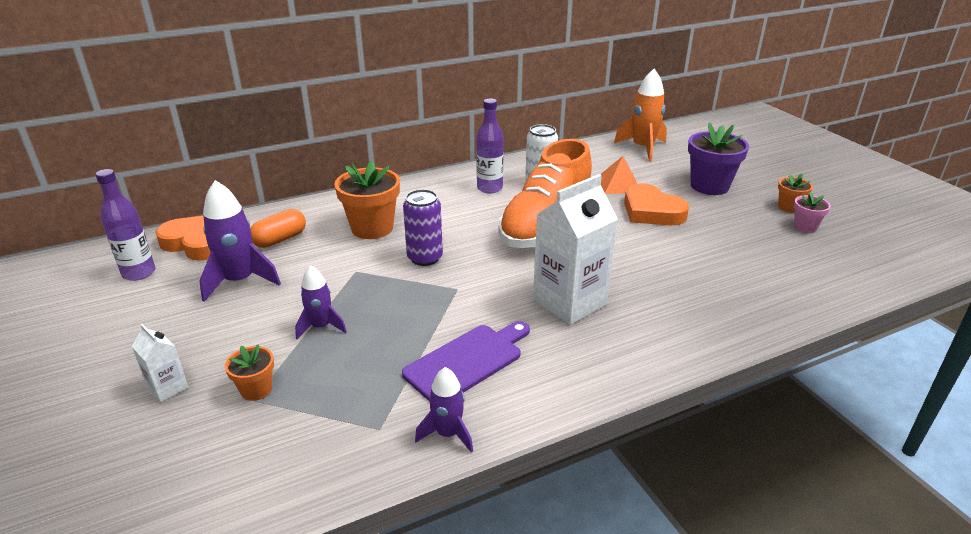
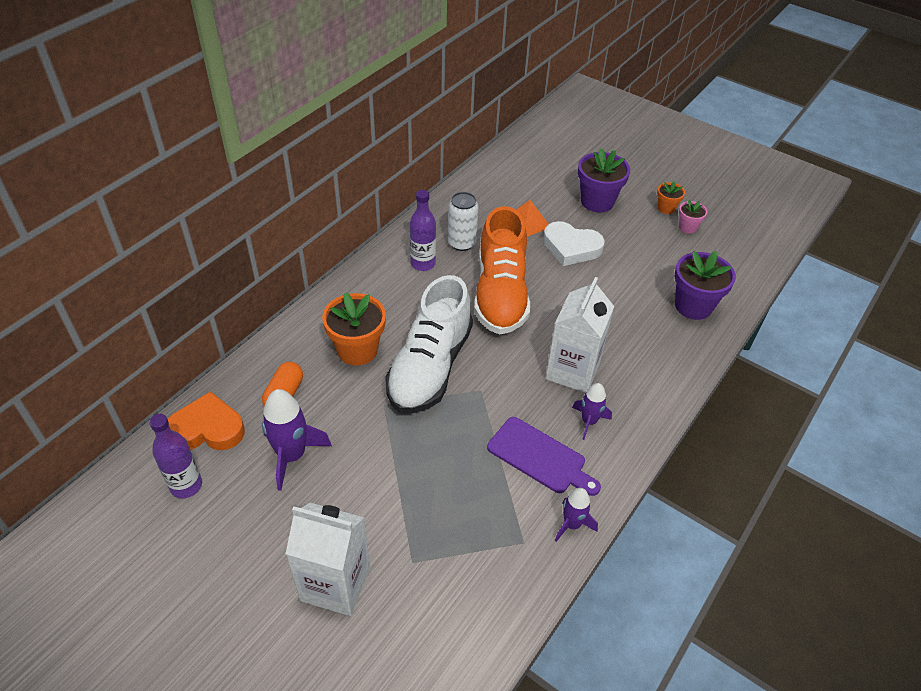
camera: 30 degrees left, 15 degrees up
white carton [132,324,189,402] -> white carton [285,502,370,616], size x2.12
orange flower pot [225,344,274,401] -> none
purple rocket [295,265,347,339] -> purple rocket moved to [572,383,612,440]
purple cutting board [402,321,530,402] -> purple cutting board turned 105 degrees clockwise [487,417,601,496]
purple can [403,189,443,266] -> white shoe [385,275,473,413]
orange rocket [614,69,667,162] -> none
orange heart [624,183,689,225] -> white heart [543,221,605,266]
none -> purple flower pot [675,251,736,320]

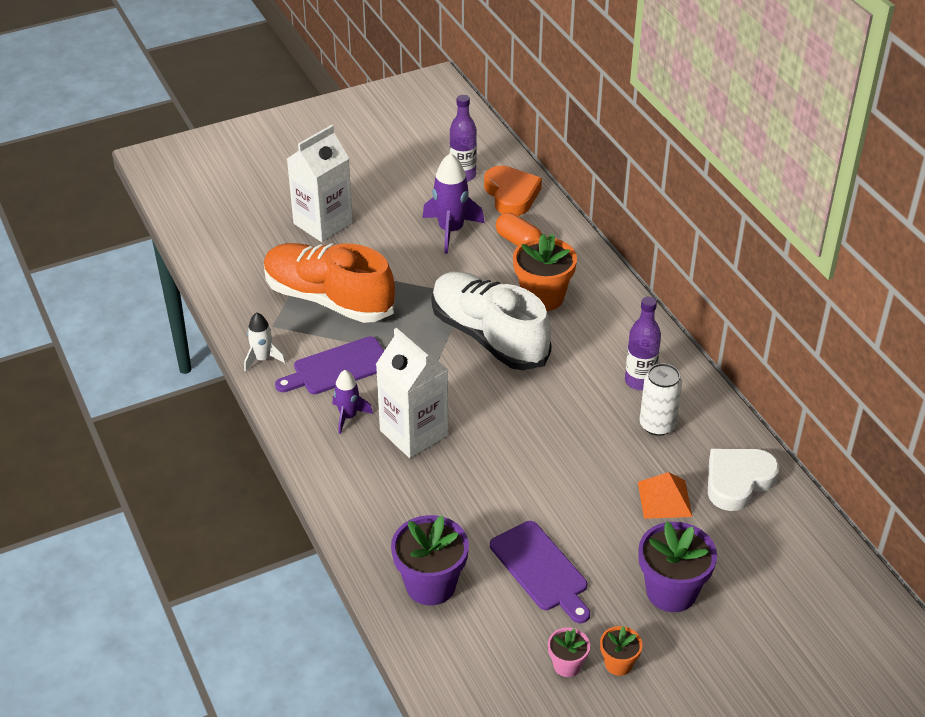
camera: 120 degrees right, 5 degrees down
orange heart [168,392,245,450] -> orange heart turned 45 degrees counterclockwise [484,166,542,216]
orange shoe [474,206,530,334] -> orange shoe moved to [264,243,395,323]
white heart [543,221,605,266] -> white heart moved to [708,449,779,511]
purple rocket [555,488,598,542] -> white rocket [244,312,286,372]
none -> purple cutting board [490,521,590,623]

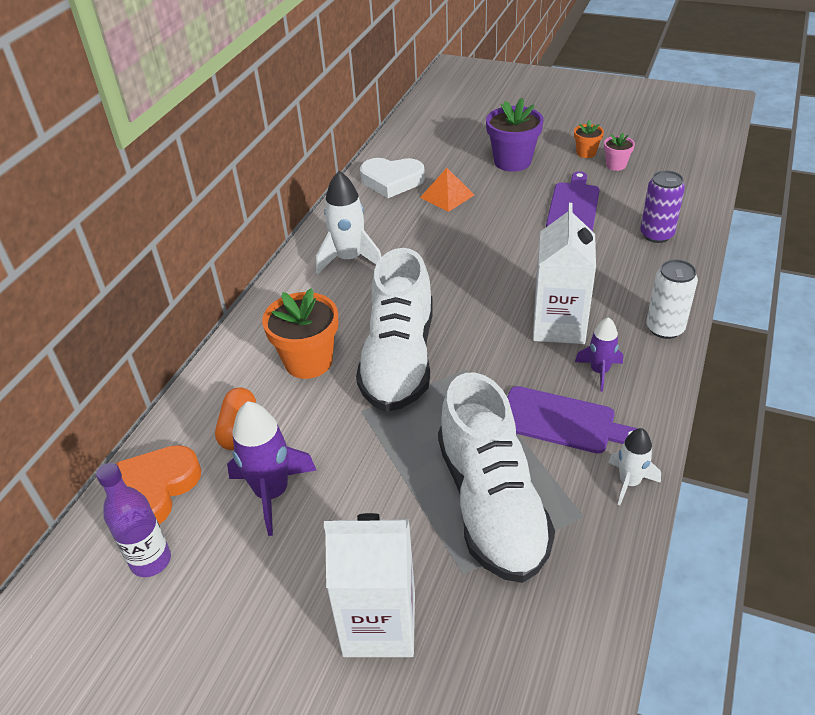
camera: 130 degrees left, 0 degrees up
orange shoe [264,243,395,323] -> white shoe [438,373,555,583]
purple flower pot [391,515,469,605] -> purple can [640,170,685,243]
purple bottle [625,297,661,390] -> white rocket [316,171,381,274]
white can [640,363,682,436] -> white can moved to [646,259,698,339]

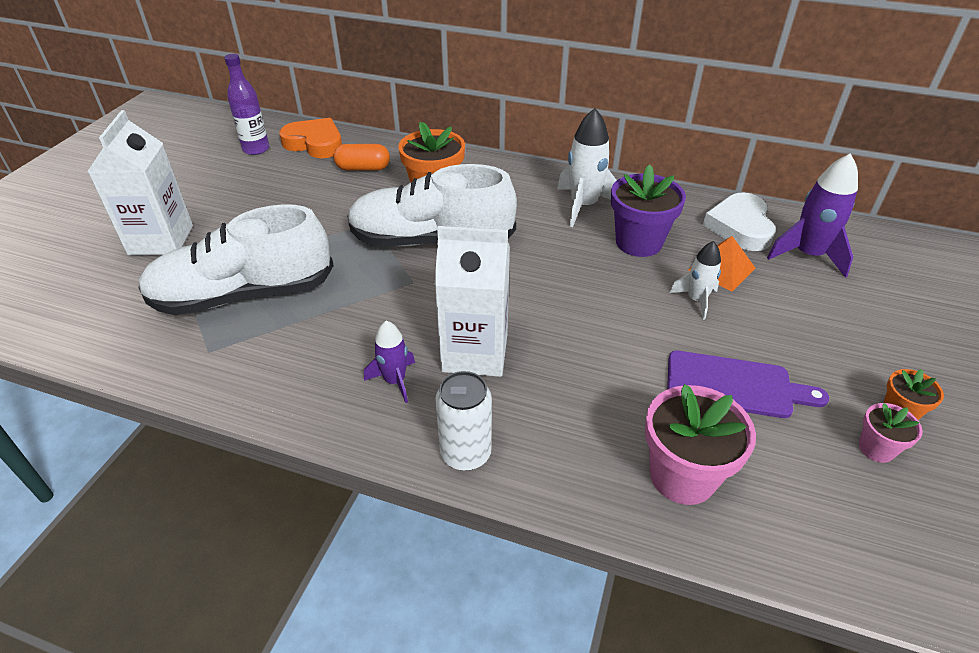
camera: 85 degrees right, 0 degrees up
purple rocket [227,401,317,536] -> purple rocket moved to [767,153,858,278]
purple flower pot [486,98,544,172] -> purple flower pot moved to [611,164,686,257]
purple cutting board [507,386,637,454] -> none
white rocket [608,428,661,505] -> white rocket moved to [670,241,721,320]
purple can [640,170,685,243] -> pink flower pot [645,384,756,505]

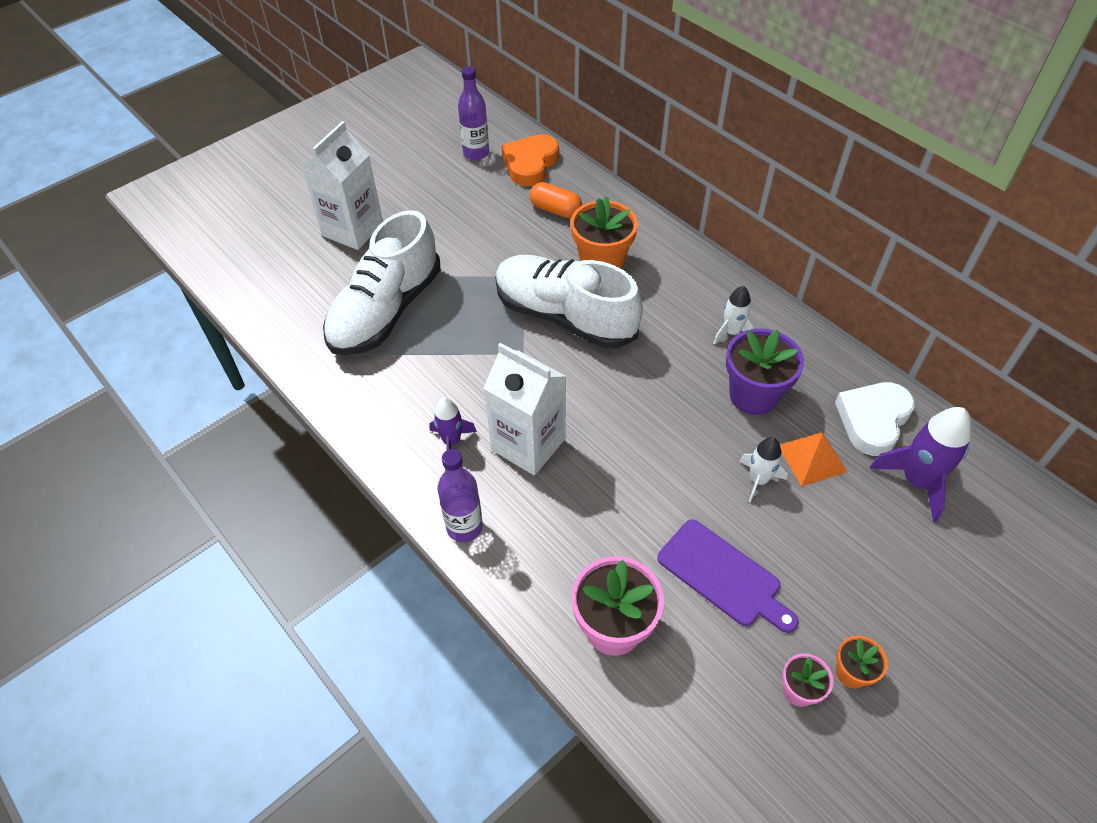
camera: 30 degrees right, 10 degrees up
white shoe [138,204,334,315] -> white shoe turned 75 degrees counterclockwise [323,210,440,355]
orange heart [279,118,342,158] -> orange heart turned 120 degrees counterclockwise [501,134,559,186]
white can [435,371,492,471] -> purple bottle [437,449,483,542]
white rocket [557,108,617,227] -> white rocket [713,286,756,345], size x0.60

